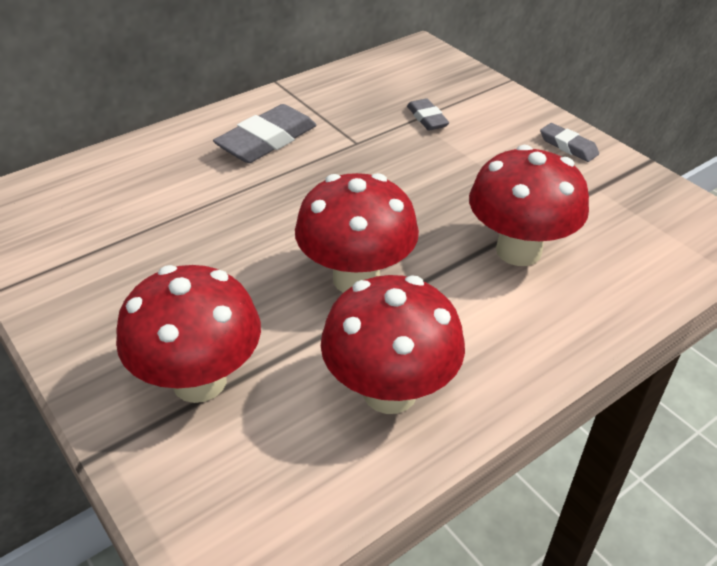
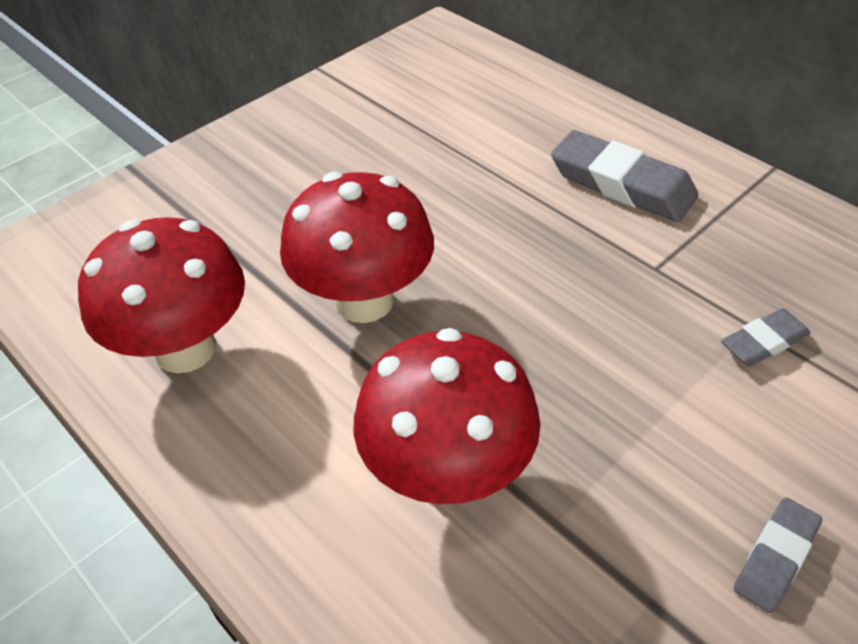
camera: 85 degrees right, 5 degrees up
red mushroom [116,265,261,403] -> none

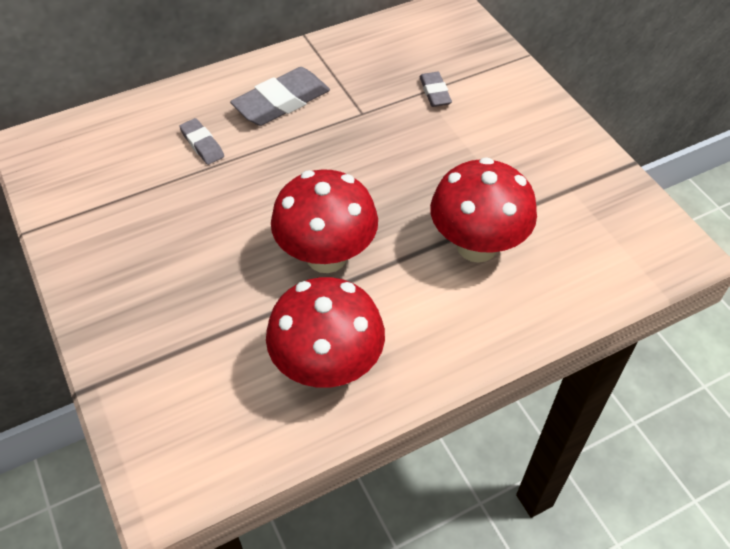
camera: 75 degrees left, 5 degrees up
grey eraser [734,498,822,613] -> grey eraser moved to [179,118,224,165]

